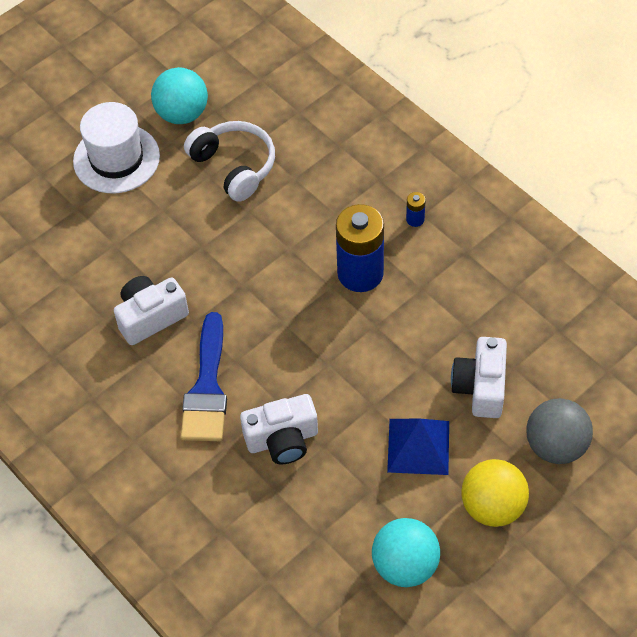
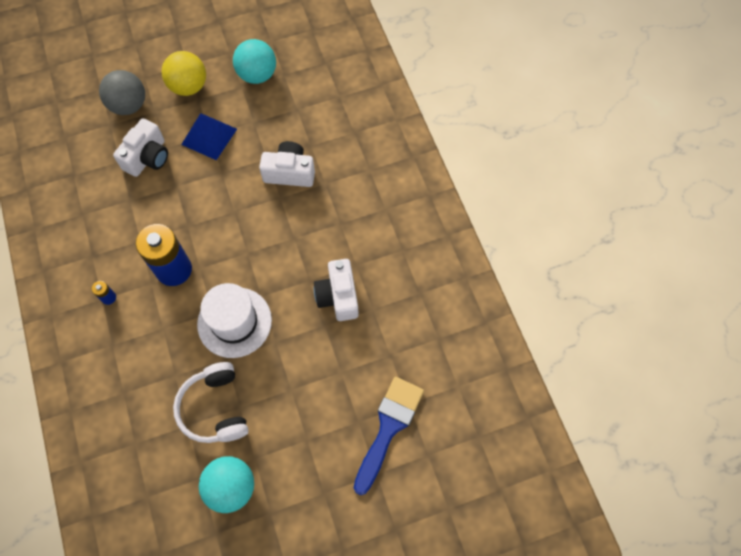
camera: 160 degrees left, 10 degrees up
white hat [73,102,160,193] -> white hat moved to [197,283,272,358]
white camera [114,276,189,345] -> white camera turned 90 degrees clockwise [314,259,359,321]
blue brush [181,312,227,441] -> blue brush moved to [354,377,424,495]

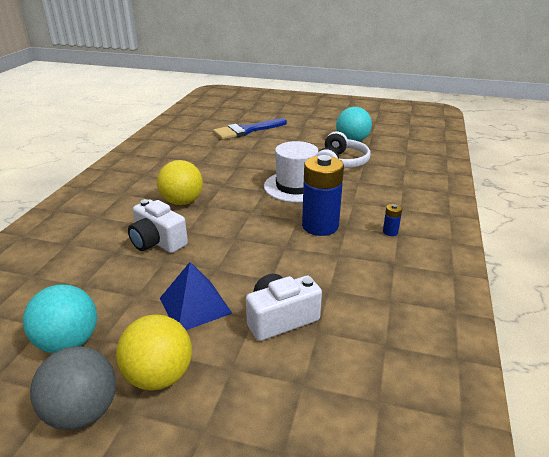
camera: 145 degrees left, 35 degrees down
grey ball [99,70,145,115] -> grey ball moved to [30,346,116,430]
white camera [314,259,359,321] -> none
none -> yellow ball [157,160,203,205]

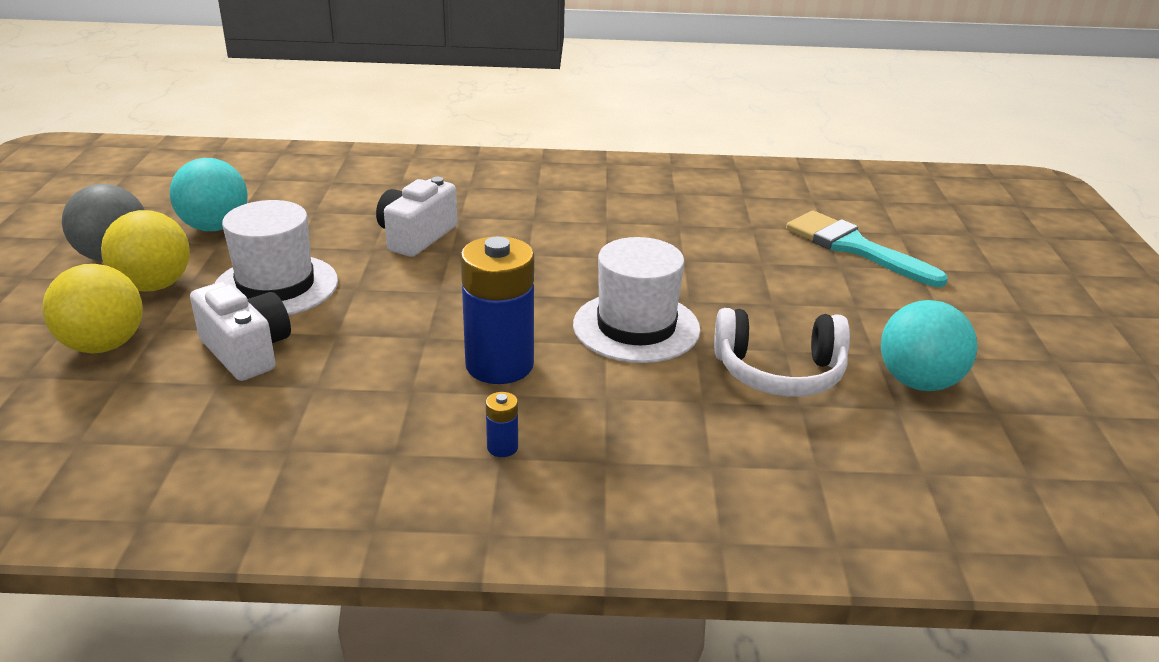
camera: 75 degrees right, 0 degrees up
yellow ball [157,160,203,205] -> yellow ball moved to [43,264,143,354]
blue pyramid [160,262,232,330] -> white hat [214,200,338,316]
blue brush [213,118,287,140] -> turquoise brush [786,211,948,287]

